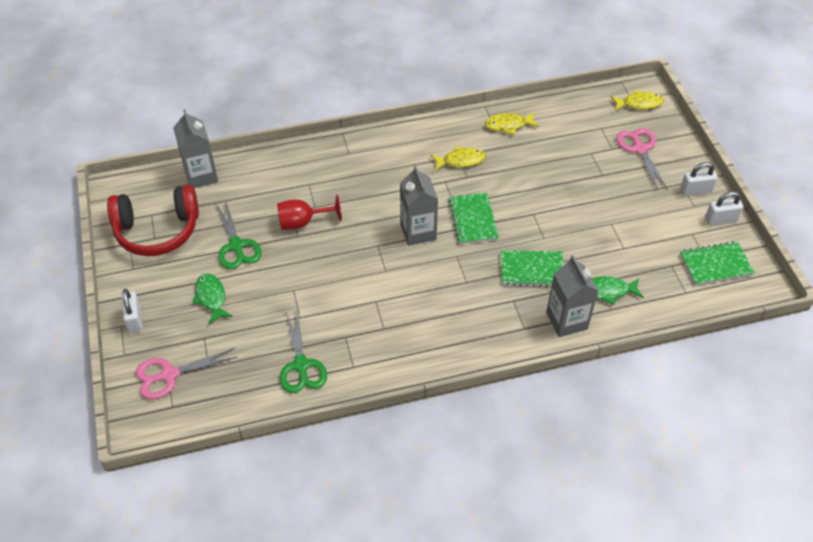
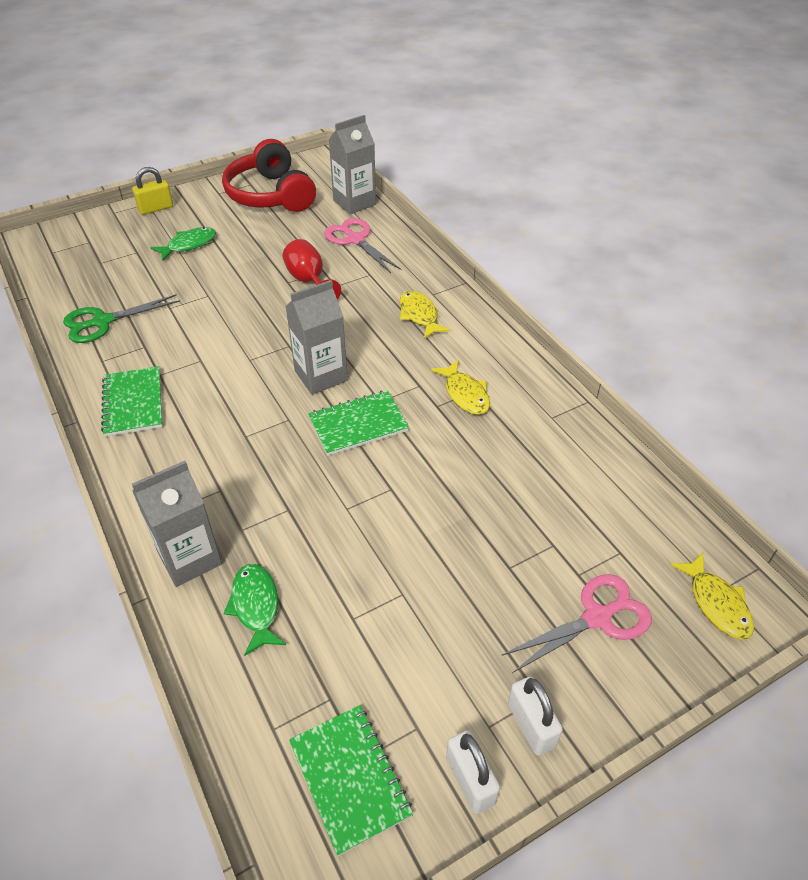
camera: 75 degrees right, 5 degrees down
white padlock [121,289,143,333] -> yellow padlock [132,167,173,215]
pink scissors [135,348,237,399] -> pink scissors moved to [324,218,402,273]
green scissors [215,199,262,269] -> none
yellow fish [485,112,539,135] -> yellow fish moved to [400,291,451,339]
green notebook [501,250,564,287] -> green notebook moved to [101,366,163,437]

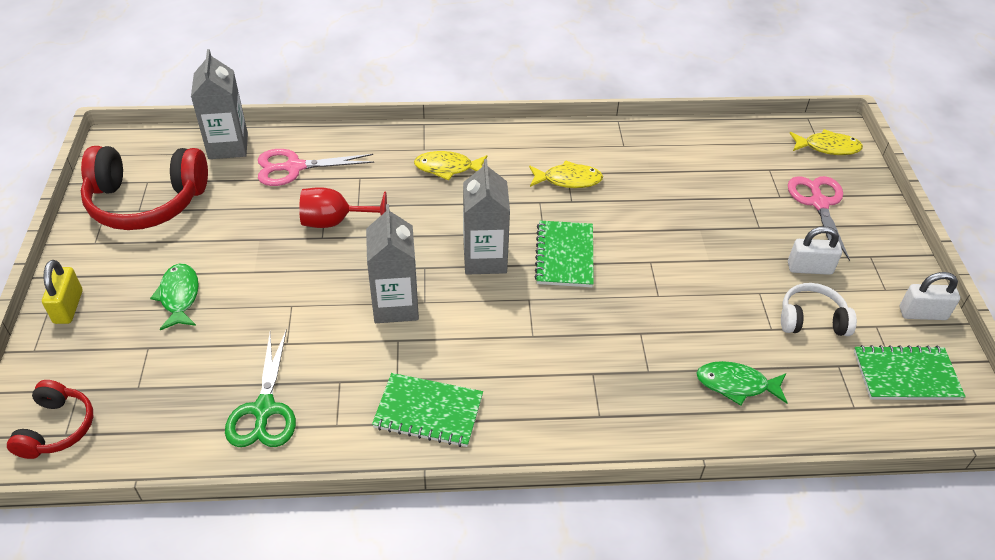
camera: 65 degrees left, 0 degrees up
grey carton [132,461,222,587] -> grey carton moved to [366,204,419,323]
white padlock [508,677,563,755] -> white padlock moved to [788,226,842,275]
none -> red headphones [7,380,93,459]
none -> white headphones [781,283,857,336]

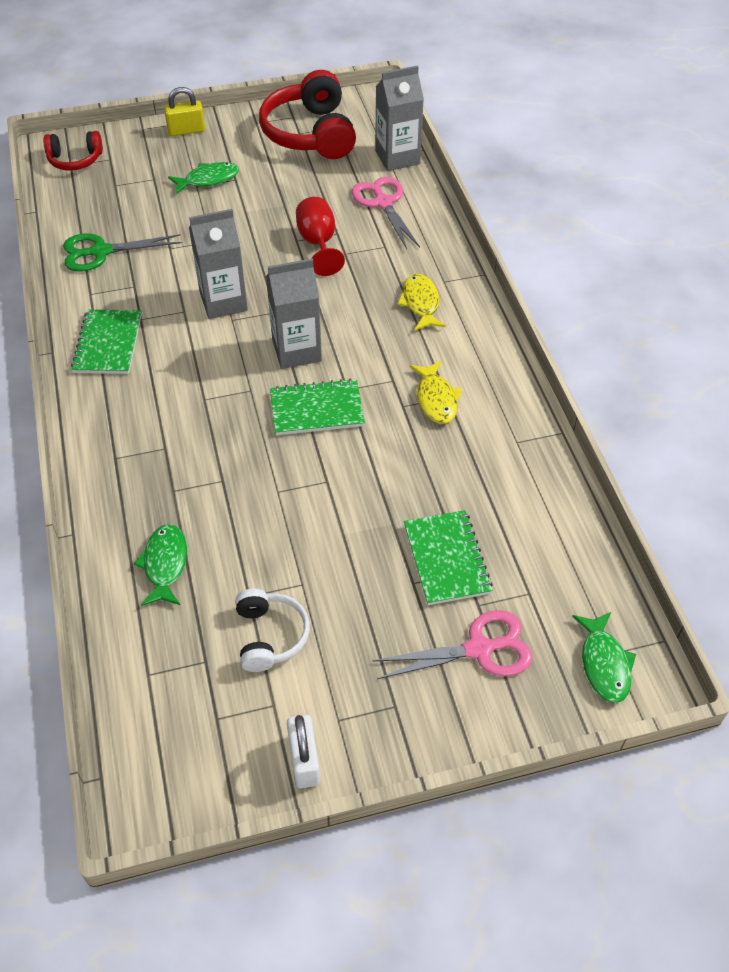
camera: 80 degrees right, 5 degrees up
white padlock [788,226,842,275] -> none
yellow fish [790,129,863,155] -> green fish [572,612,636,703]
green notebook [854,345,966,400] -> green notebook moved to [404,510,493,605]

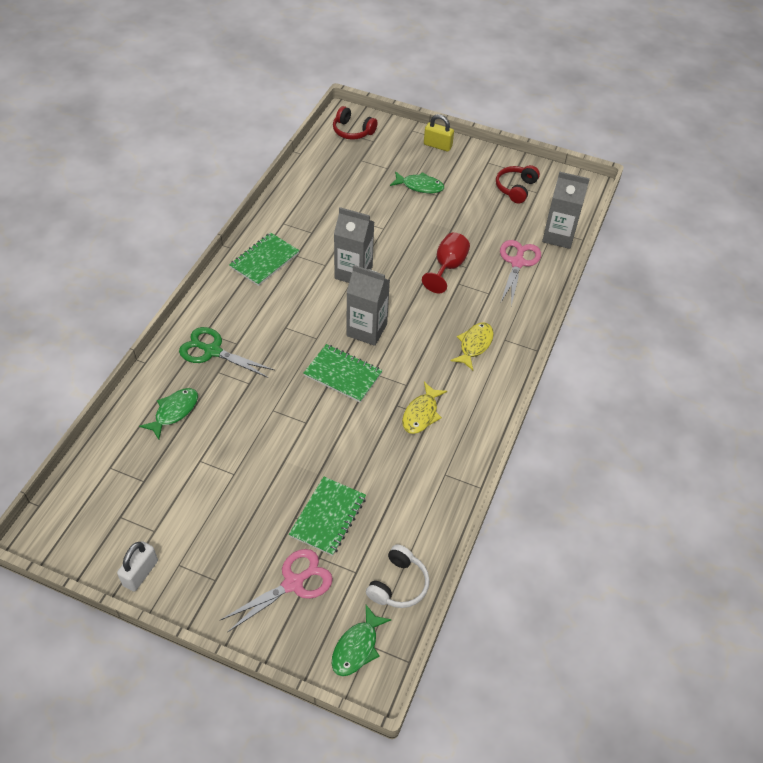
camera: 35 degrees right, 0 degrees up
green scissors [63,233,182,272] -> green scissors moved to [179,327,274,378]
white headphones [235,589,310,672] -> white headphones moved to [366,544,430,608]
red headphones [259,70,356,159] -> red headphones [496,165,540,203], size x0.54
pink scissors [373,610,532,679] -> pink scissors turned 60 degrees counterclockwise [220,549,333,633]

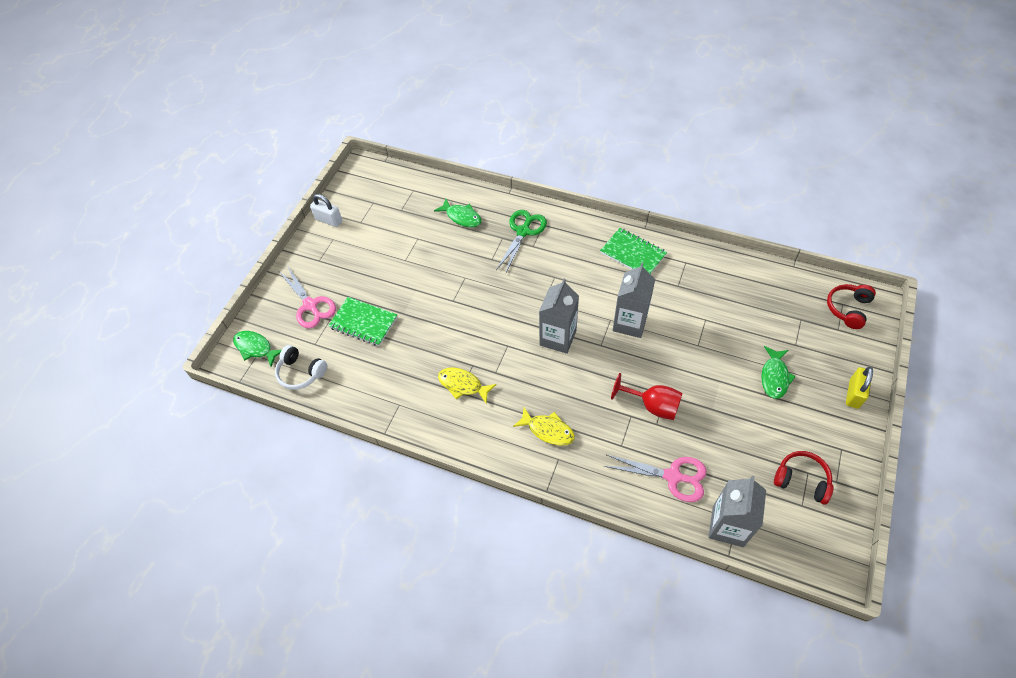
camera: 95 degrees right, 5 degrees up
green notebook [304,344,383,403] -> none

